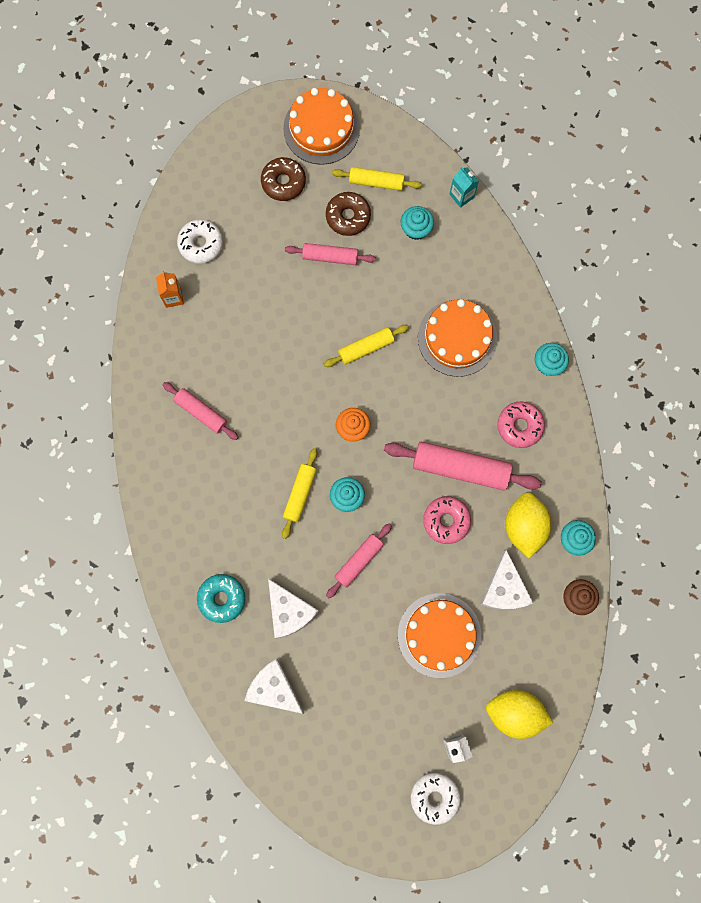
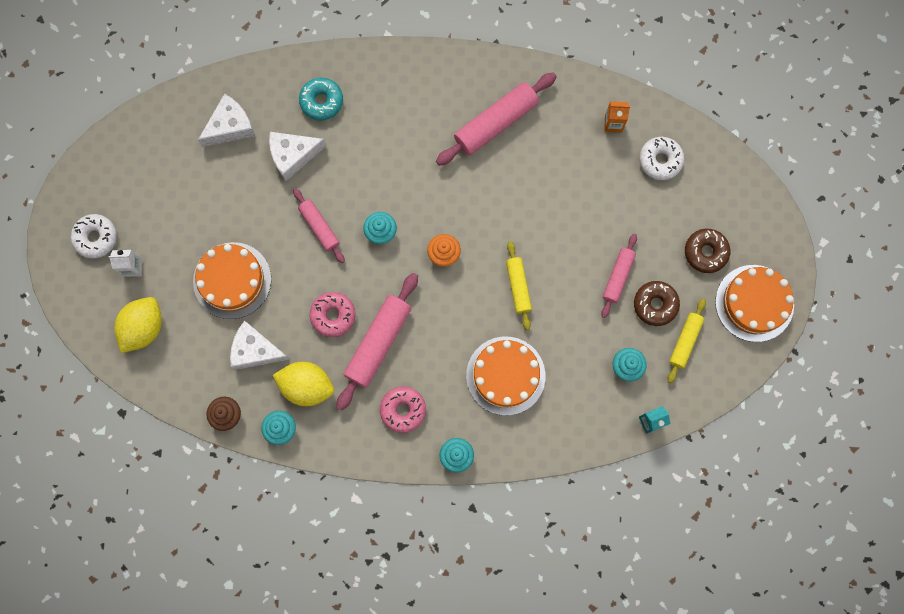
camera: 105 degrees right, 0 degrees up
pink rolling pin [162,382,239,440] -> pink rolling pin [436,72,557,166], size x1.68
yellow rolling pin [282,448,317,539] -> none

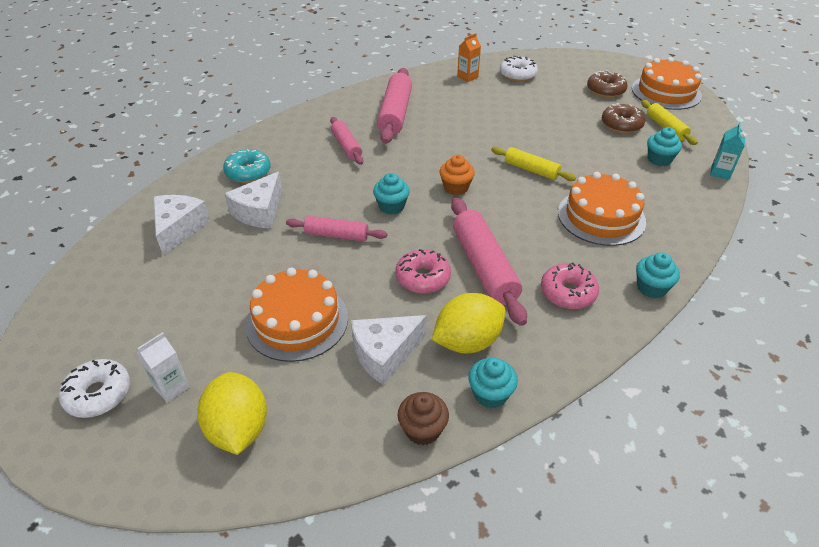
camera: 45 degrees left, 35 degrees down
pink rolling pin [601,234,637,318] -> pink rolling pin moved to [330,117,363,165]

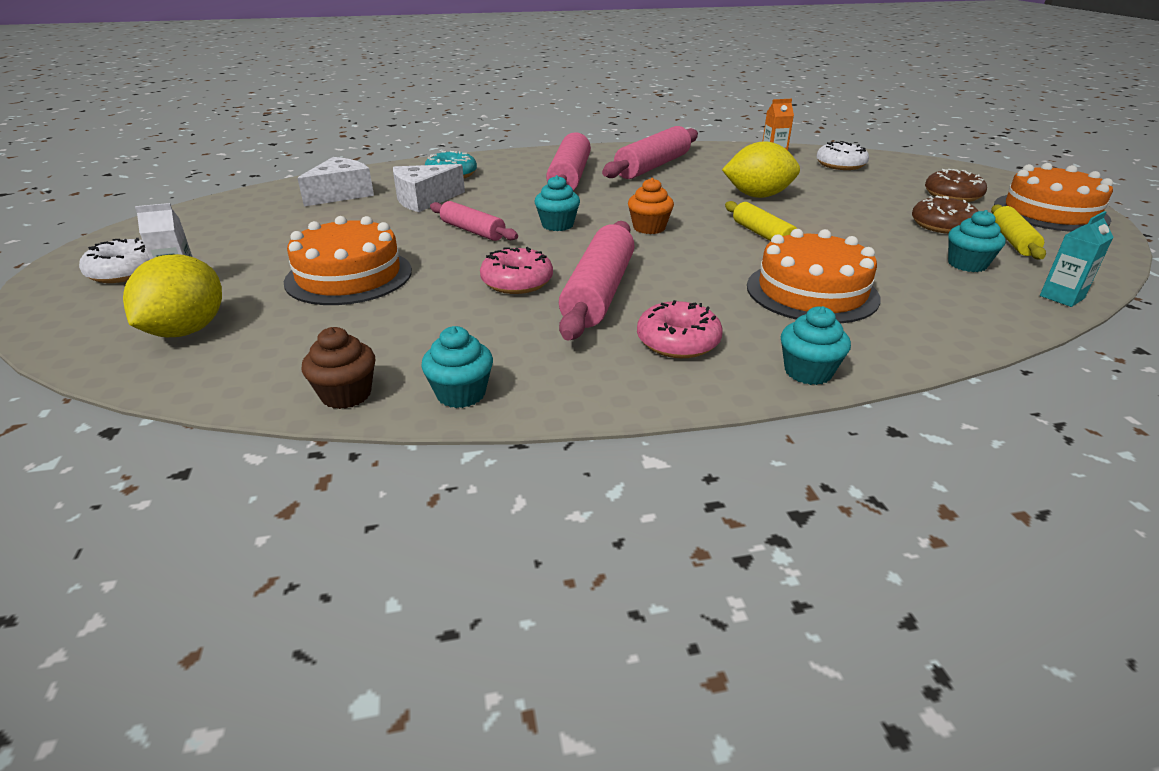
camera: 30 degrees right, 10 degrees down
pink rolling pin [330,117,363,165] -> pink rolling pin [546,132,591,191], size x1.68
white cheese [351,315,427,385] -> none
yellow lemon [432,293,506,354] -> yellow lemon moved to [722,141,800,198]

